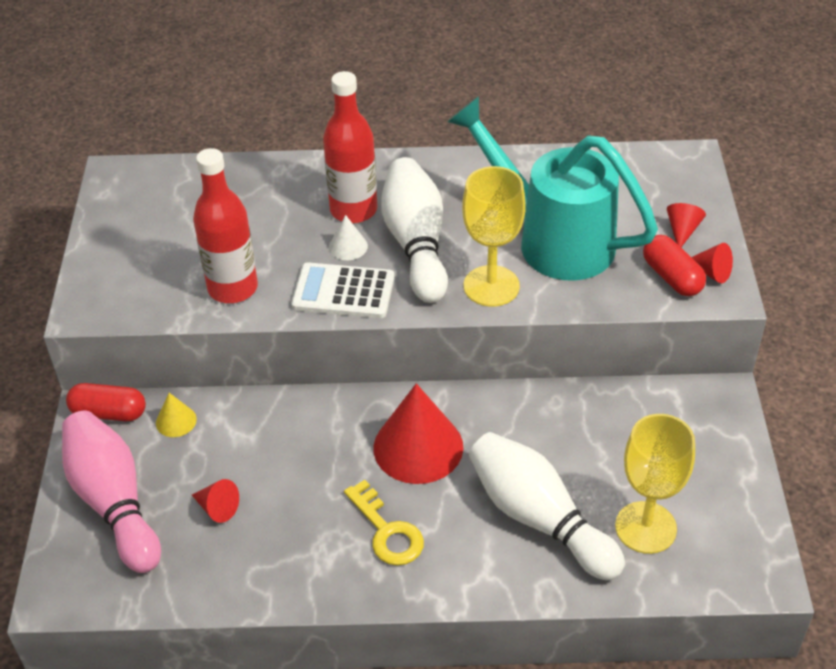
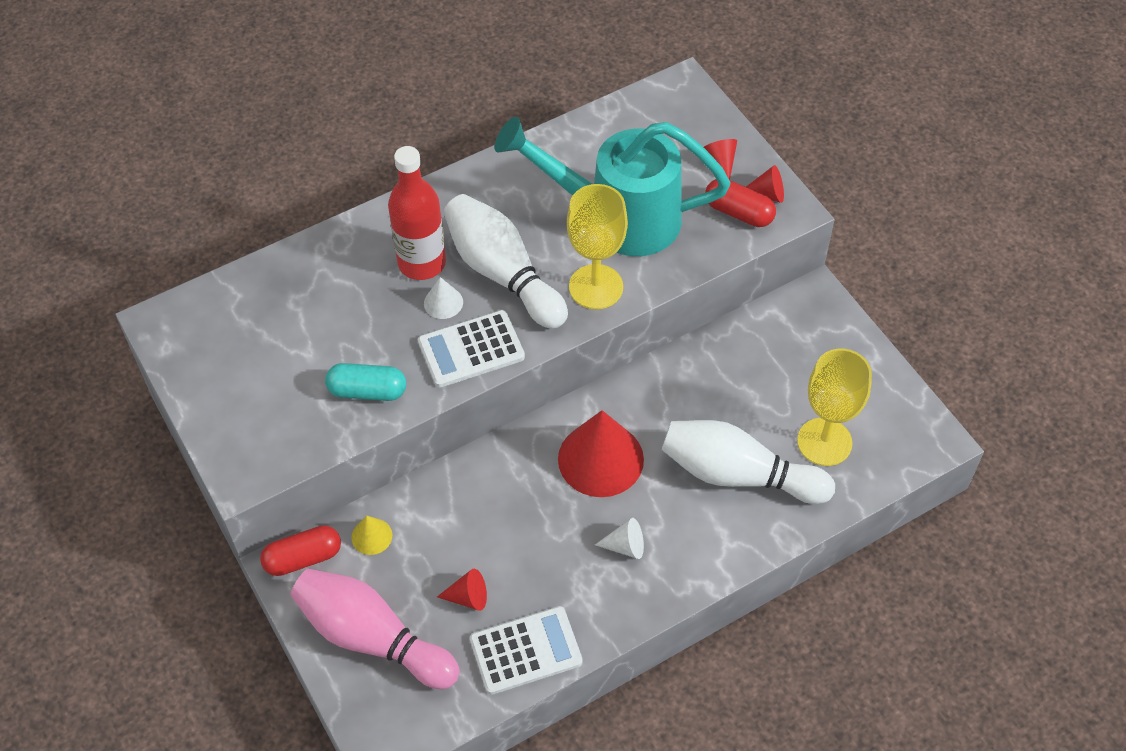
camera: 30 degrees left, 10 degrees up
red bottle [193,148,258,303] -> turquoise capsule [325,363,406,401]
yellow key [344,480,424,566] -> white cone [595,518,644,559]
none -> white calculator [470,606,583,695]

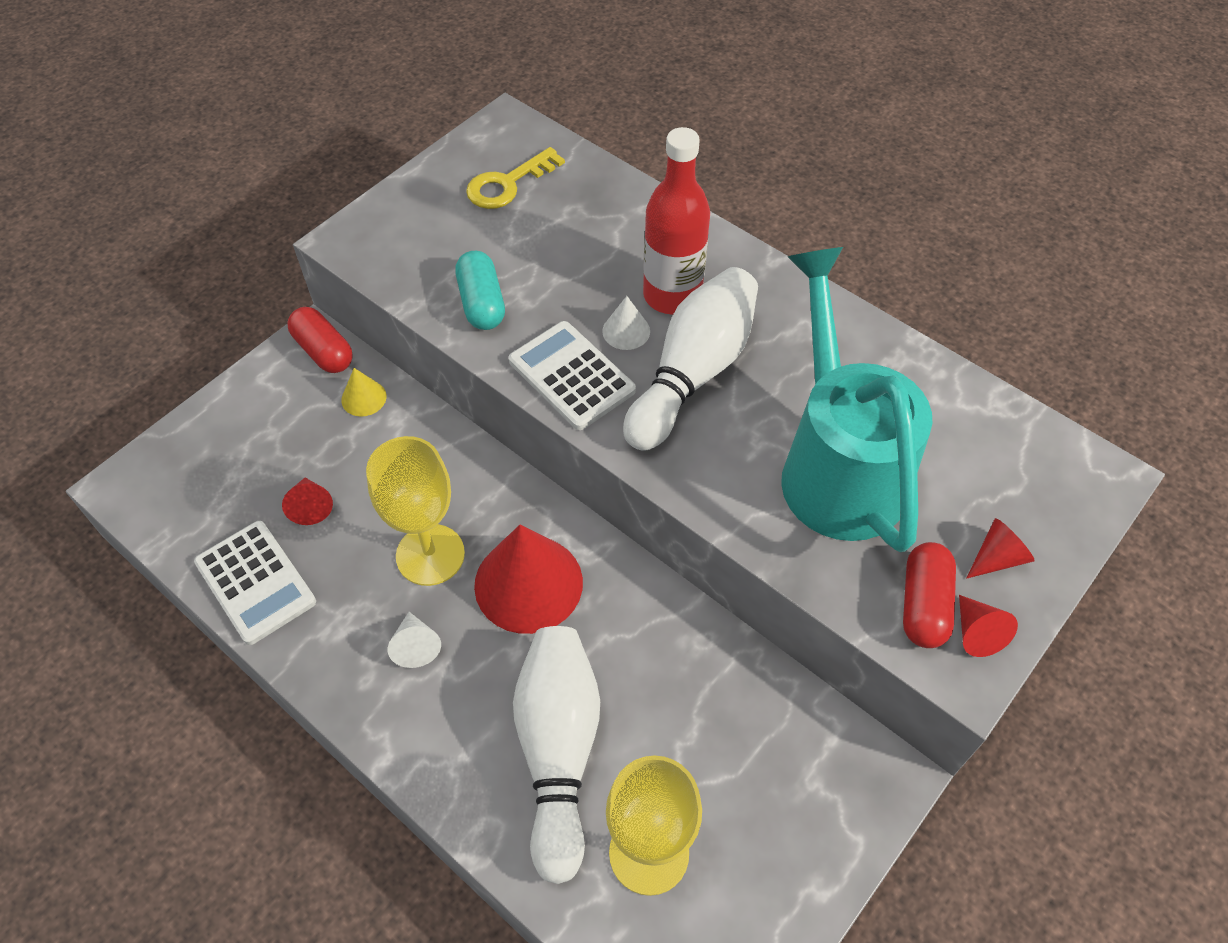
camera: 70 degrees right, 0 degrees up
pink bowling pin [290,569,460,689] -> none
yellow goblet [567,184,628,309] -> yellow goblet moved to [366,436,465,586]
none -> yellow key [466,147,565,209]

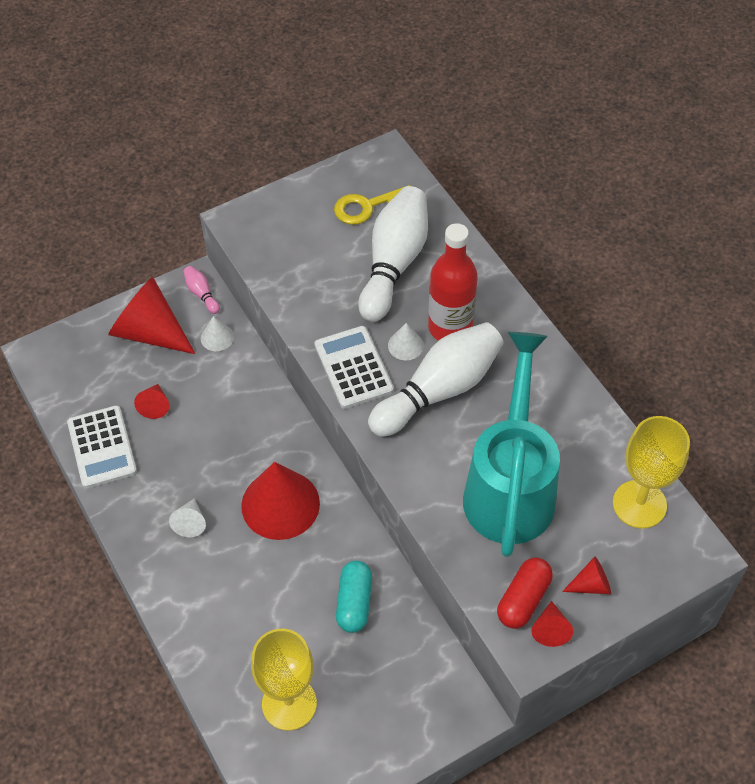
camera: 20 degrees right, 0 degrees up
red capsule [287,307,353,373] -> pink bowling pin [183,266,220,314]
yellow cone [341,368,387,417] -> white cone [201,316,234,351]
yellow goblet [366,436,465,586] -> yellow goblet moved to [613,416,690,528]
turquoise capsule [455,251,505,330] -> turquoise capsule moved to [336,561,372,633]
white bowling pin [513,626,600,884] -> white bowling pin moved to [358,186,428,322]
none -> red cone [108,277,195,354]

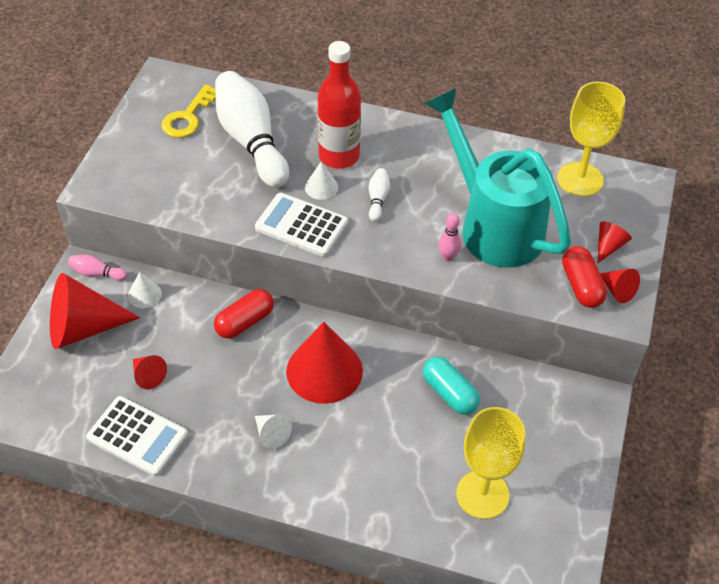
camera: 45 degrees left, 5 degrees down
white bowling pin [368,322,504,437] -> white bowling pin [369,168,390,222], size x0.41
none -> red capsule [214,289,274,339]
none -> pink bowling pin [438,213,461,261]

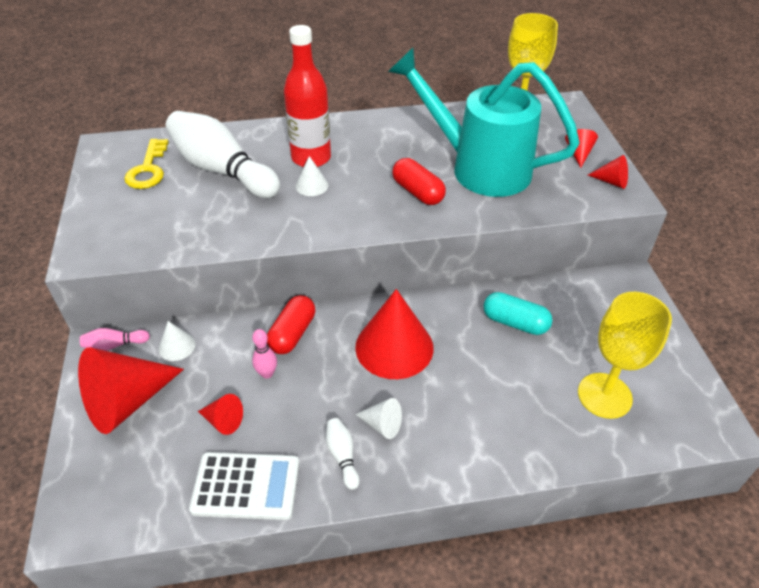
camera: 25 degrees left, 5 degrees down
white calculator [255,193,348,257] -> none
white bowling pin [369,168,390,222] -> white bowling pin moved to [326,418,360,490]
pink bowling pin [438,213,461,261] -> pink bowling pin moved to [252,329,277,379]
red capsule [562,246,607,308] -> red capsule moved to [392,158,446,205]

